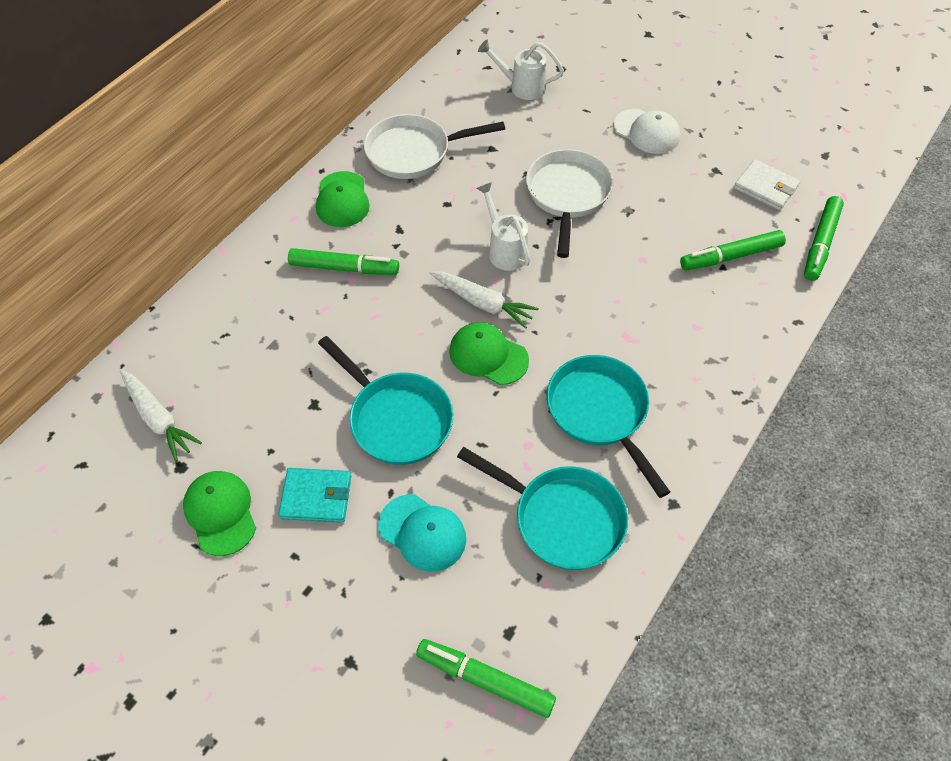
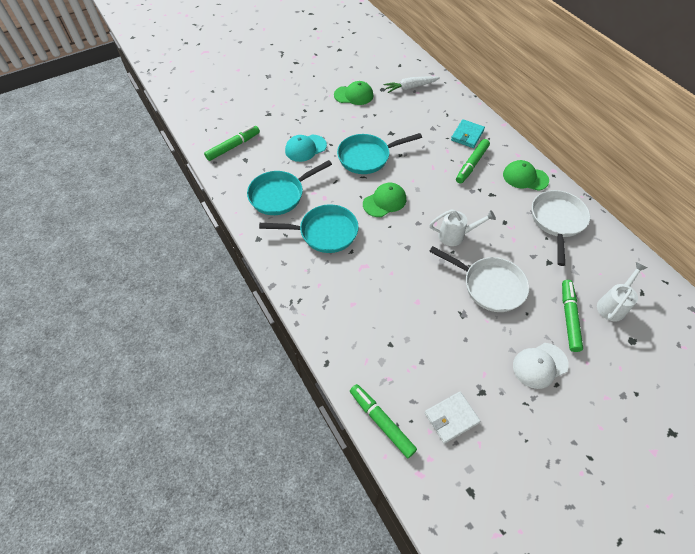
camera: 115 degrees right, 0 degrees up
turquoise wallet [279,468,351,523] -> turquoise wallet moved to [451,119,485,148]
white carrot [430,271,539,329] -> none
green marker [680,230,786,270] -> green marker moved to [562,280,583,352]

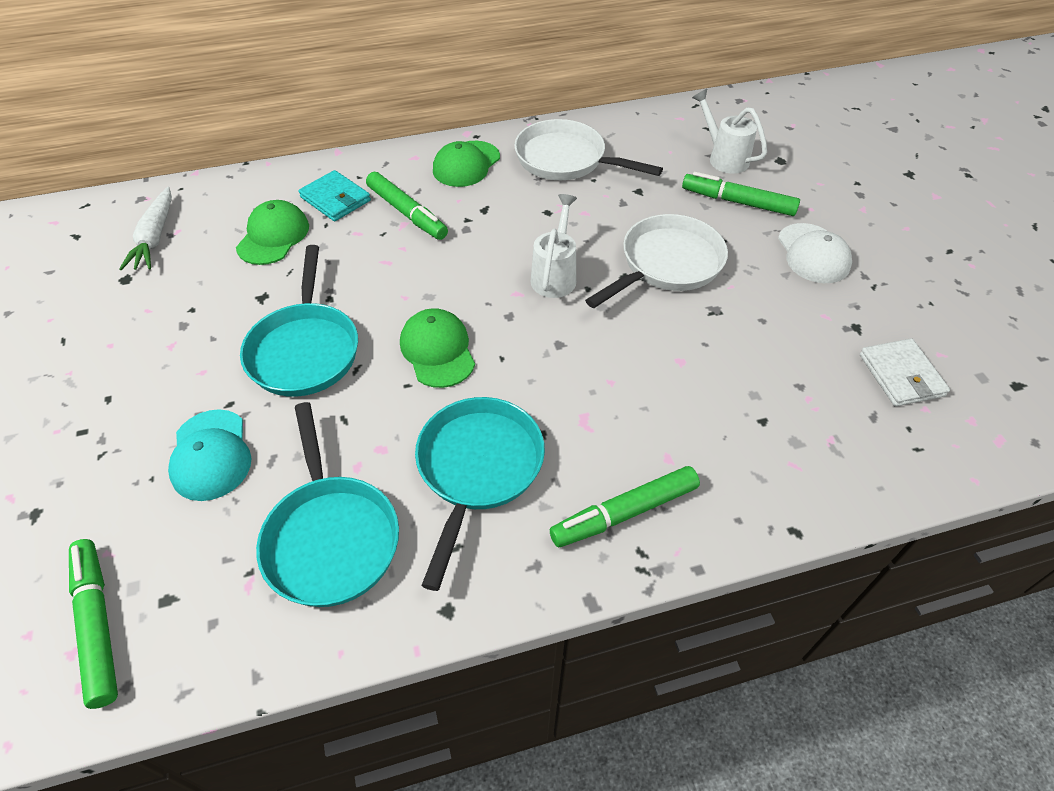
camera: 75 degrees left, 5 degrees down
green cap [334,81,373,105] -> green cap moved to [236,200,309,265]
green marker [350,384,417,458] -> green marker moved to [550,466,700,547]

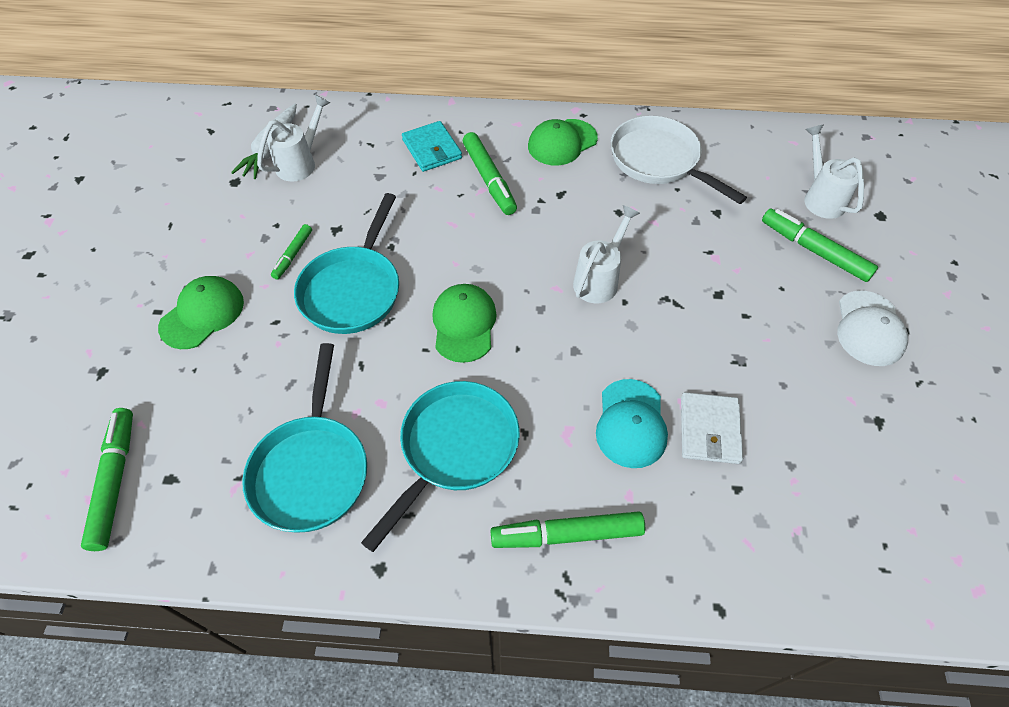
camera: 20 degrees right, 5 degrees up
turquoise cap [168,409,251,501] -> turquoise cap moved to [596,379,668,468]
green cap [236,200,309,265] -> green cap moved to [158,276,244,349]
white pan [585,214,728,308] -> none
white wallet [860,338,950,406] -> white wallet moved to [681,392,743,464]
none -> white watering can [257,95,331,182]
none -> green marker [271,224,312,280]

